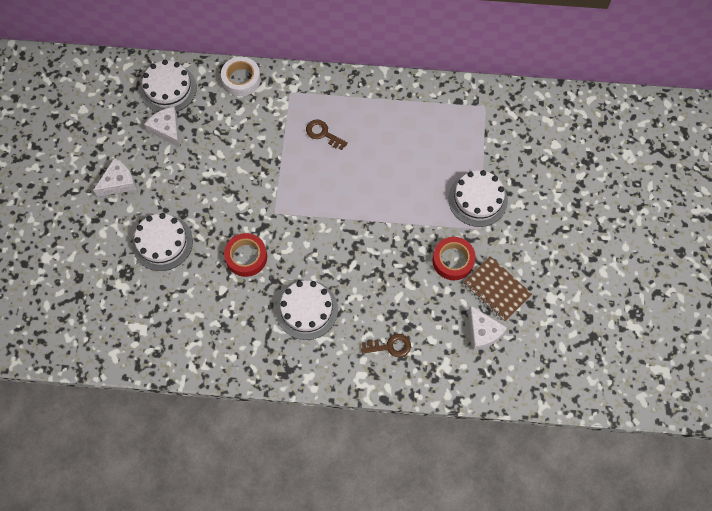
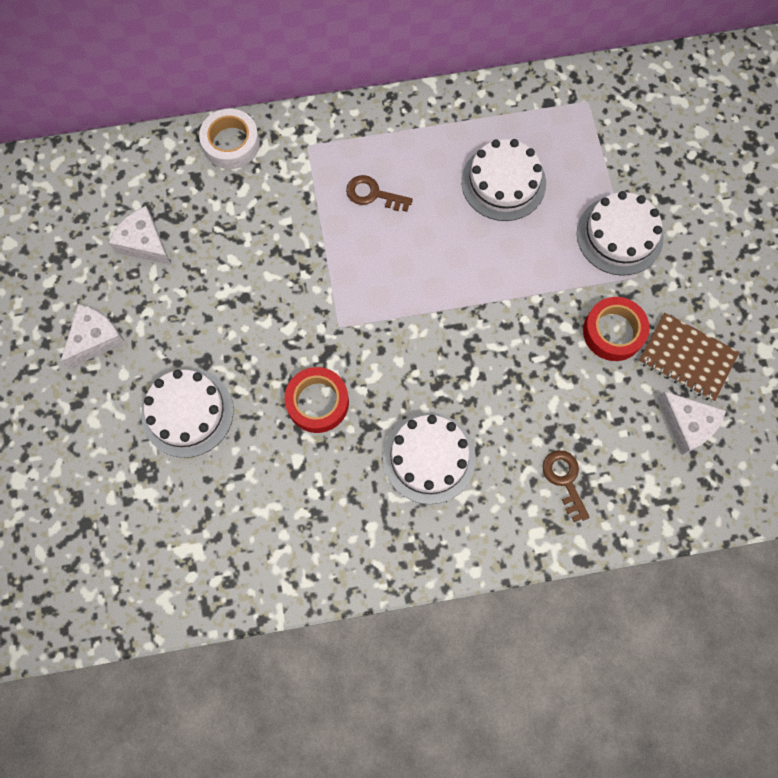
camera: 15 degrees left, 5 degrees up
white cake [140,60,197,112] -> white cake moved to [461,139,546,221]
brown key [361,334,411,357] -> brown key turned 90 degrees counterclockwise [543,450,590,522]

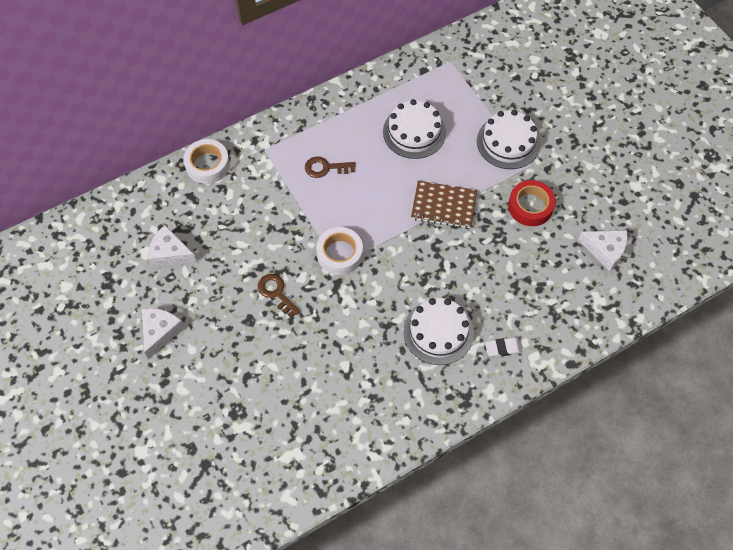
camera: 20 degrees left, 10 degrees down
white cake [141,369,234,458] -> none
red tape [285,367,349,433] -> none
brown key [543,450,590,522] -> brown key moved to [258,274,300,318]
brown notebook [638,313,740,402] -> brown notebook moved to [411,181,477,229]
none -> white tape [316,227,363,275]
none -> white eraser [485,338,522,357]

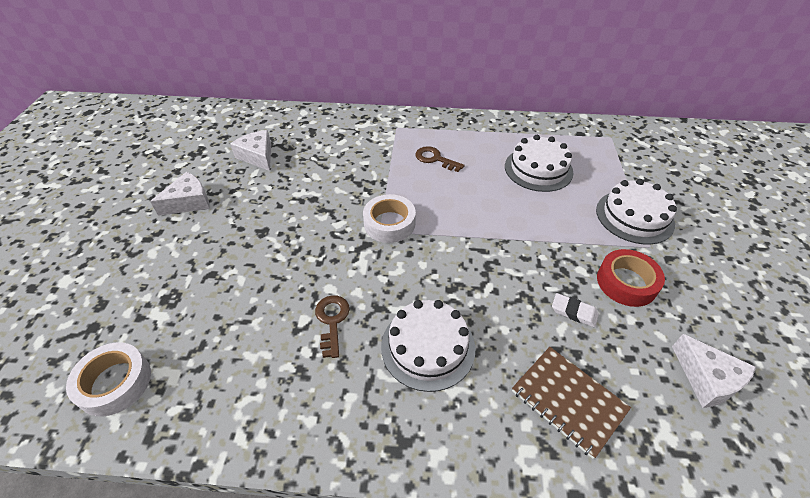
camera: 35 degrees right, 15 degrees down
white tape [183,139,230,184] -> white tape moved to [66,342,151,417]
brown key [258,274,300,318] -> brown key moved to [315,295,350,358]
brown notebook [411,181,477,229] -> brown notebook moved to [512,347,631,459]
white eraser [485,338,522,357] -> white eraser moved to [552,293,599,327]

